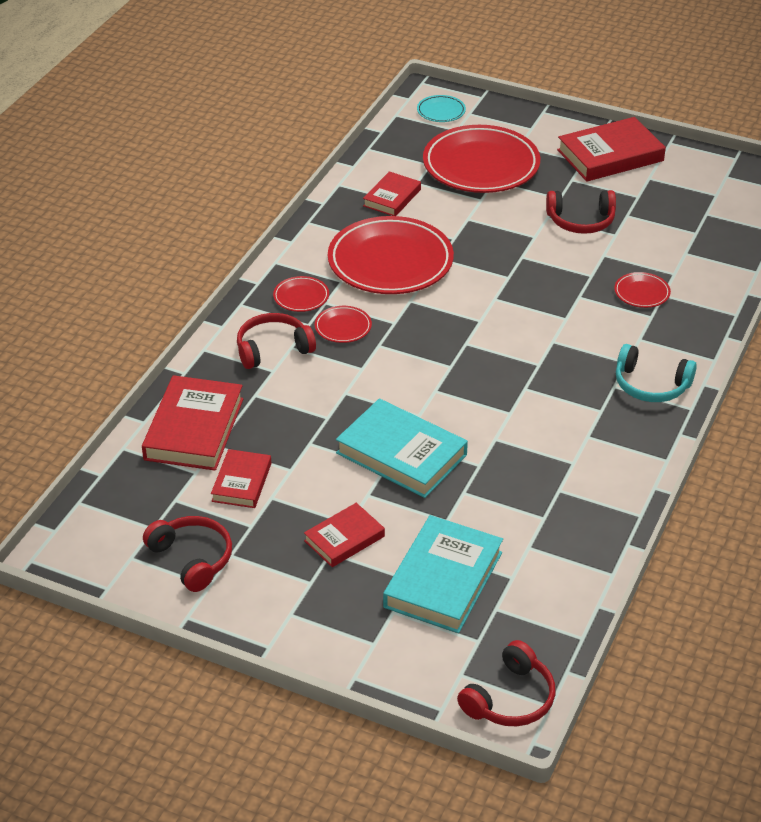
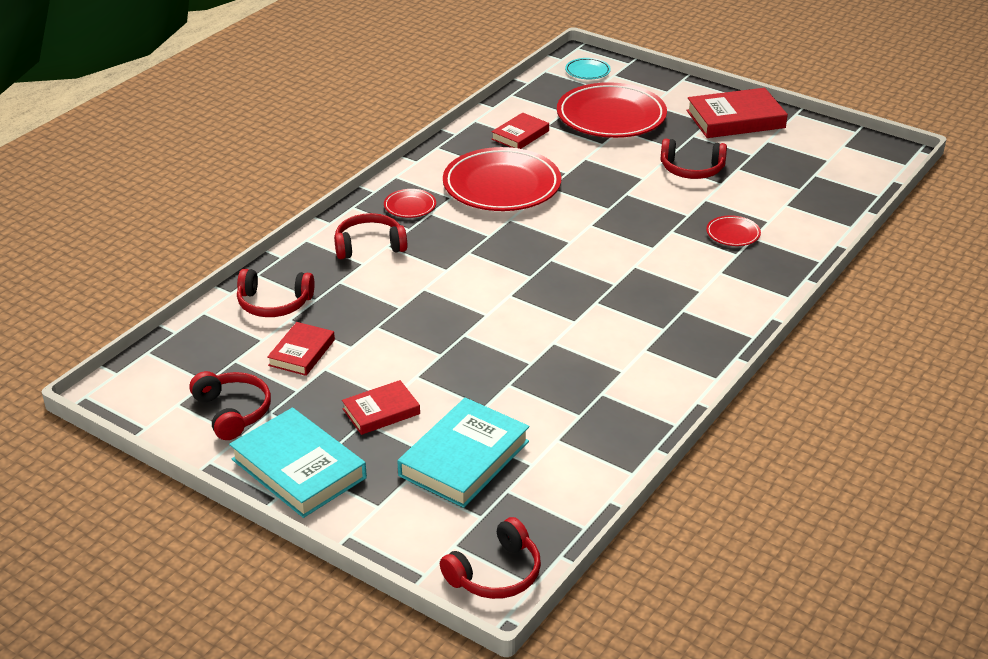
camera: 10 degrees right, 5 degrees down
red book [142,375,243,471] -> red headphones [237,269,315,317]
red plate [315,306,372,343] -> none
turquoise book [336,398,468,498] -> turquoise book moved to [229,408,367,518]
turquoise headphones [616,344,697,402] -> none

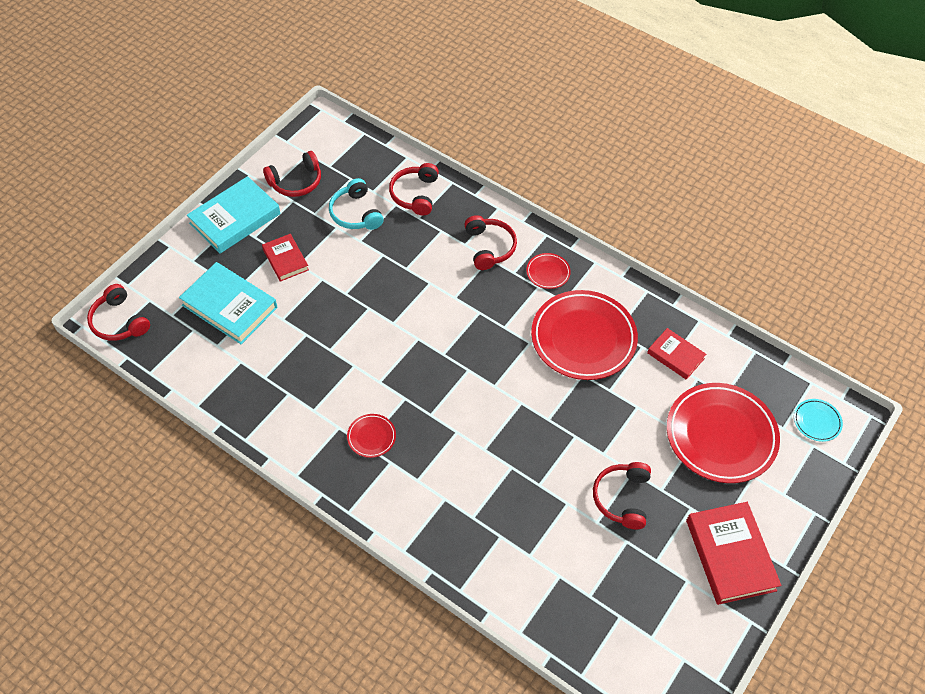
camera: 90 degrees right, 20 degrees up
red book [267,322,335,376] -> turquoise headphones [329,178,384,230]
red plate [706,215,761,246] -> red plate moved to [347,414,396,458]

